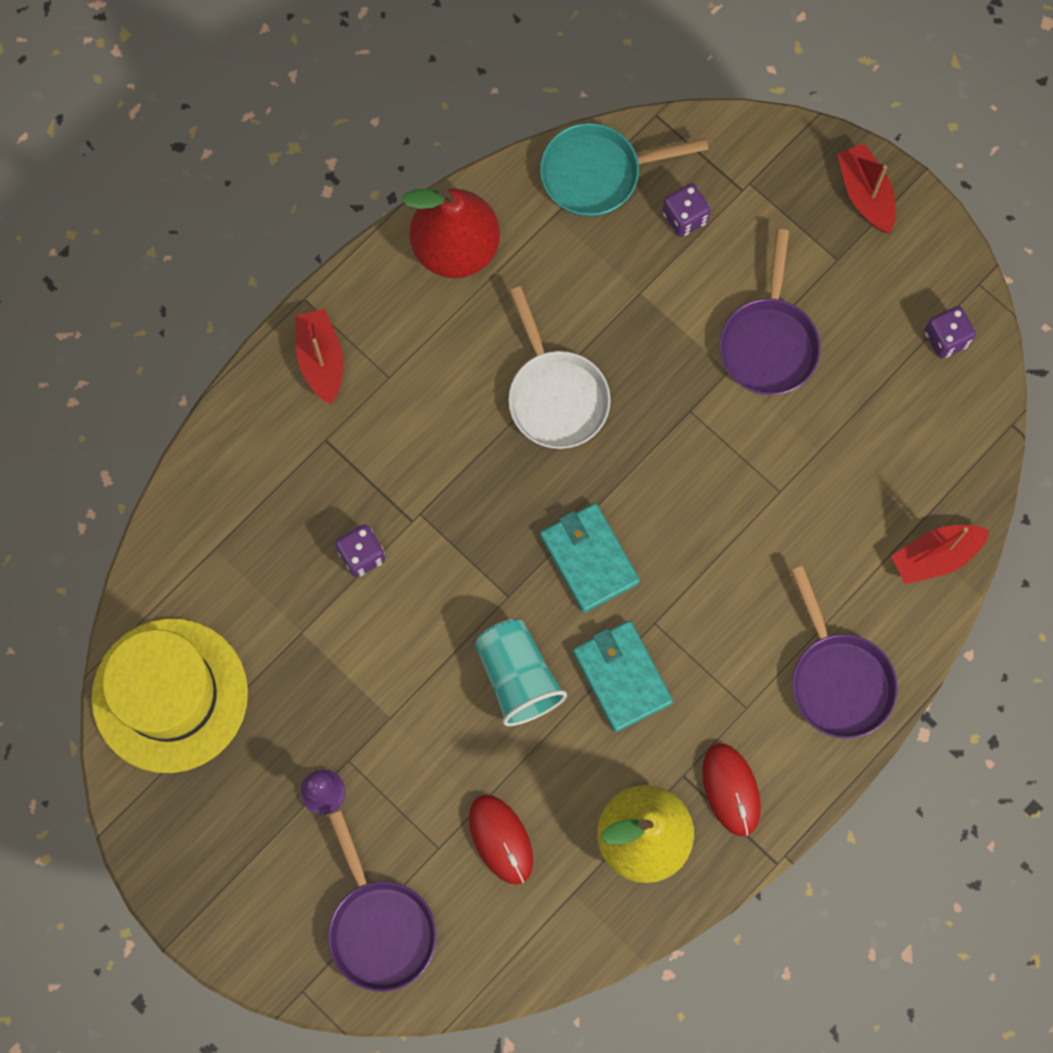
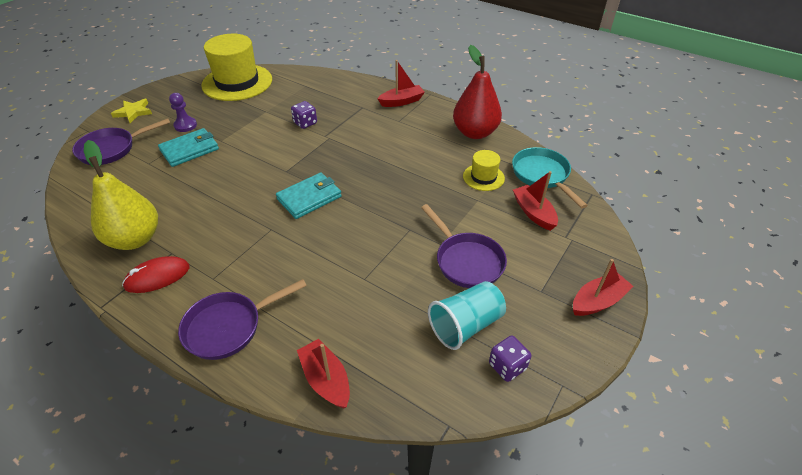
camera: 80 degrees right, 30 degrees down
red mouse [469,795,533,885] -> none
turquoise cup [475,619,567,726] -> turquoise cup moved to [428,281,506,350]
white pan [508,286,611,449] -> none
turquoise wallet [573,621,673,732] -> turquoise wallet moved to [158,128,219,167]
purple dice [662,183,711,237] -> red boat [513,171,558,231]
purple pan [719,229,821,395] -> purple pan turned 120 degrees counterclockwise [421,204,507,288]
none -> yellow star [111,99,152,123]
none -> yellow hat [463,150,505,191]

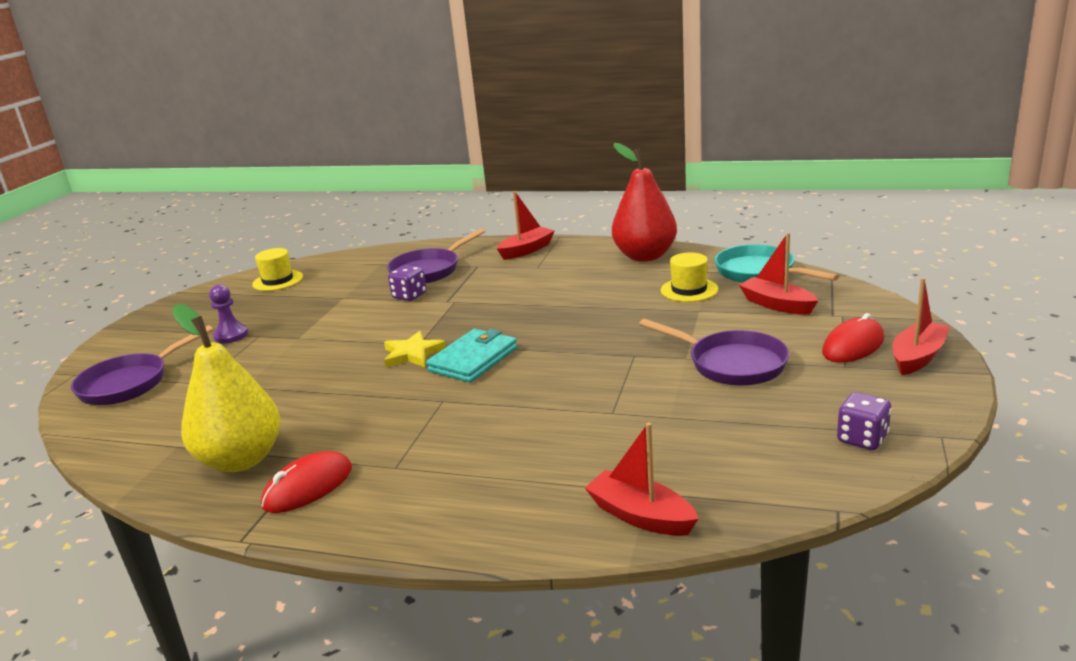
camera: 15 degrees left, 20 degrees down
yellow star [111,99,152,123] -> yellow star moved to [384,331,446,367]
turquoise wallet [158,128,219,167] -> none
purple pan [178,279,307,360] -> purple pan moved to [387,229,485,283]
yellow hat [201,34,272,101] -> yellow hat [252,248,303,291], size x0.48
turquoise cup [428,281,506,350] -> none
none -> red mouse [822,313,884,363]

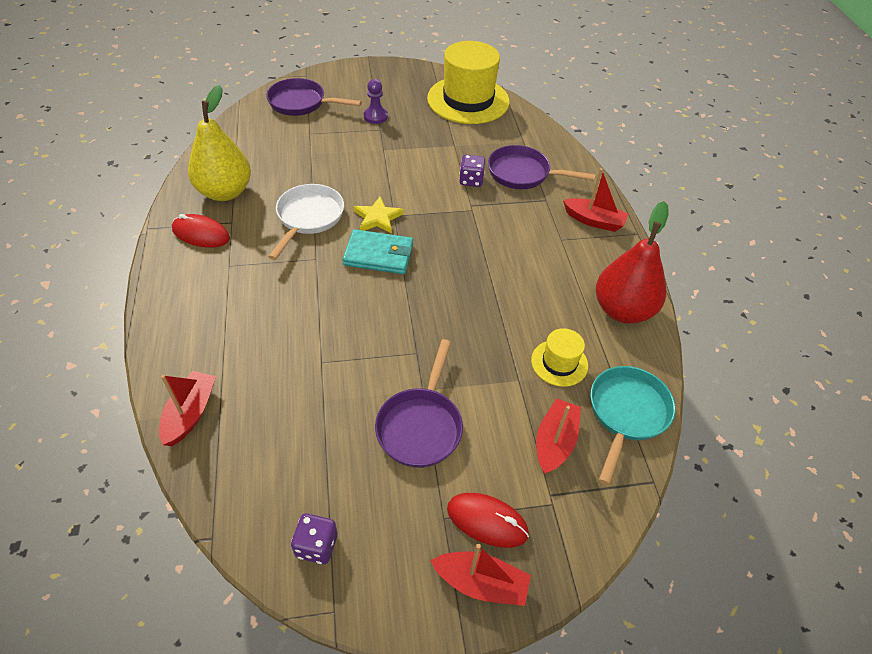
camera: 60 degrees right, 25 degrees up
yellow hat [252,248,303,291] -> yellow hat [427,41,510,124], size x2.07
none -> white pan [268,184,344,260]

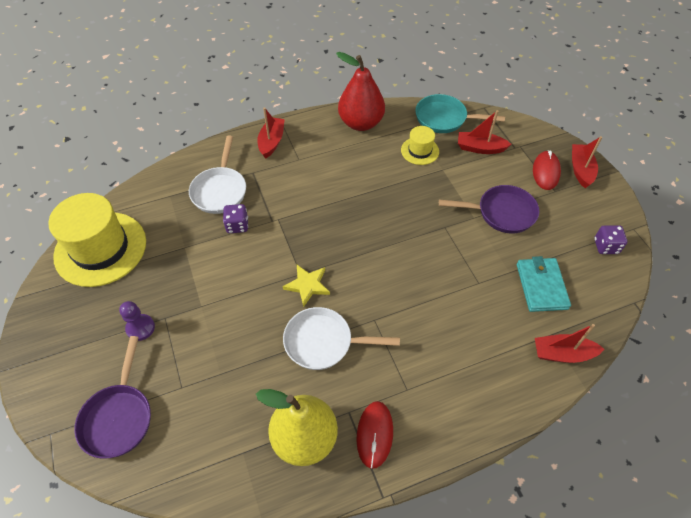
camera: 100 degrees left, 5 degrees up
turquoise wallet [342,229,413,274] -> turquoise wallet moved to [517,256,571,312]
purple pan [488,145,596,189] -> white pan [189,135,246,214]

